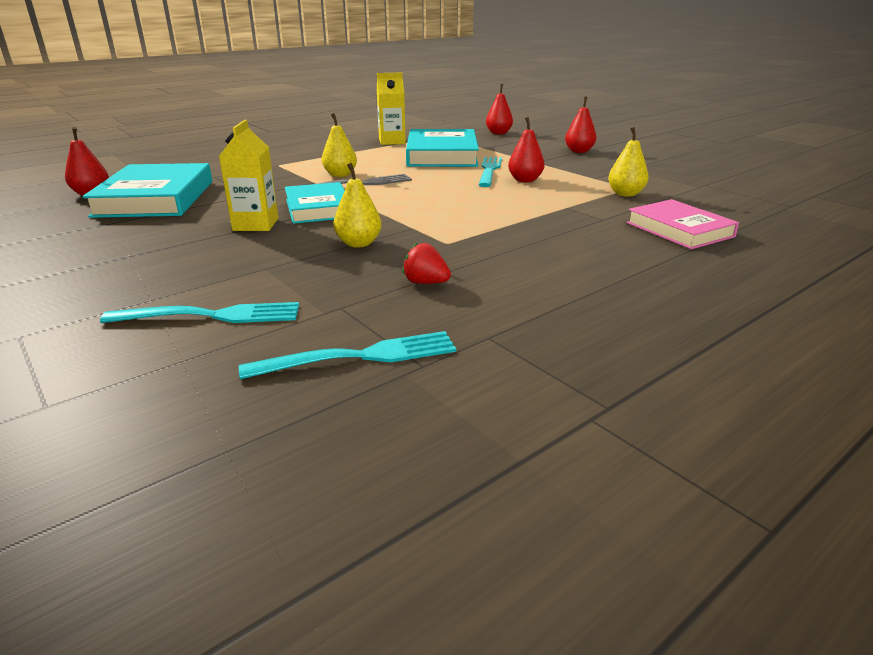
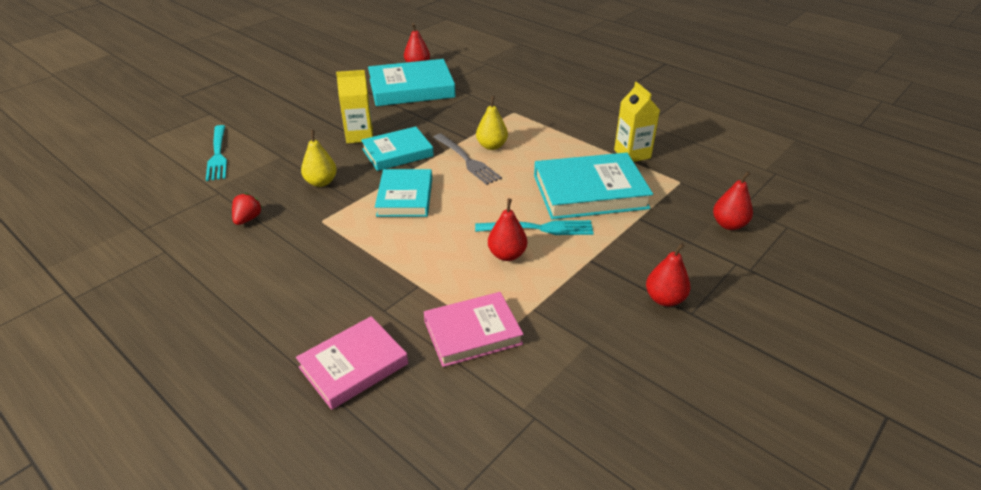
camera: 80 degrees right, 10 degrees up
turquoise fork [239,331,456,379] -> none
yellow pear [608,127,649,197] -> pink book [424,292,524,367]
none -> turquoise book [375,169,432,217]

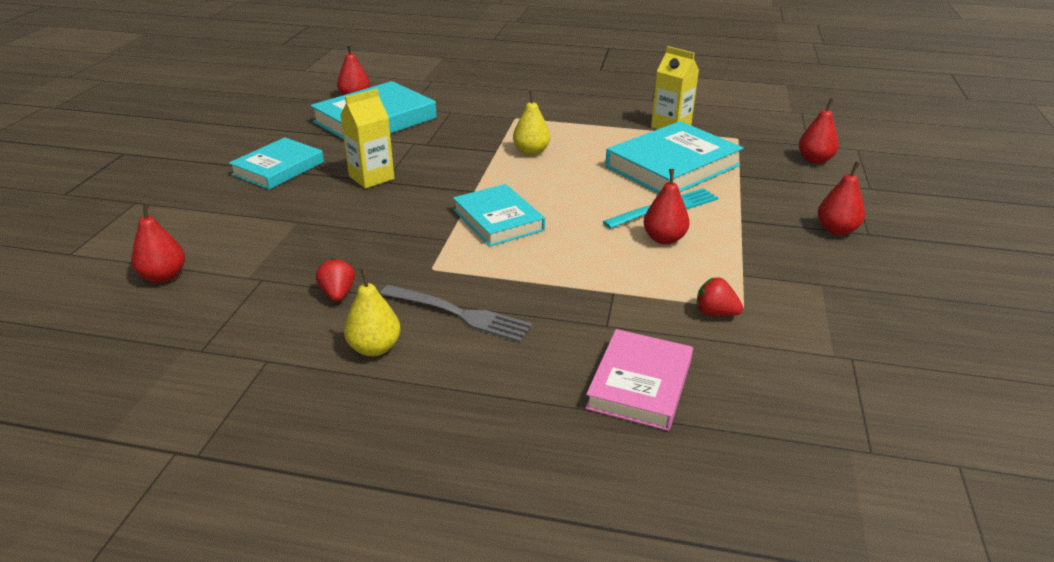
camera: 30 degrees left, 5 degrees down
turquoise fork [206,125,227,181] -> none
yellow pear [301,130,337,187] -> yellow pear moved to [344,268,400,356]
turquoise book [361,127,434,171] -> turquoise book moved to [229,137,324,190]
pink book [424,292,524,367] -> red strawberry [696,277,743,316]
grey fork [433,134,502,185] -> grey fork moved to [380,285,532,342]
none -> red pear [131,202,185,283]

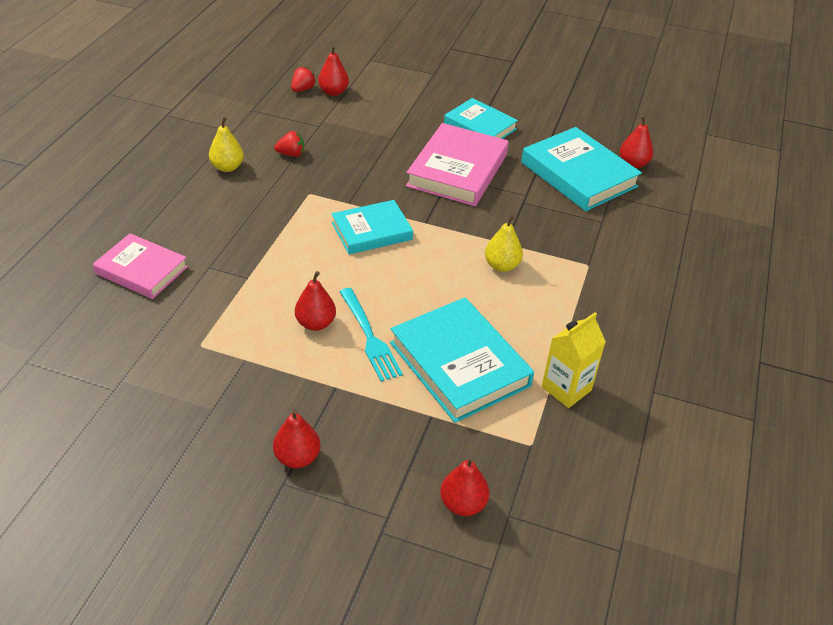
camera: 95 degrees right, 10 degrees up
yellow carton [341,89,394,189] -> pink book [406,123,509,206]
grey fork [380,285,532,342] -> none
red strawberry [696,277,743,316] -> red strawberry moved to [291,67,316,92]

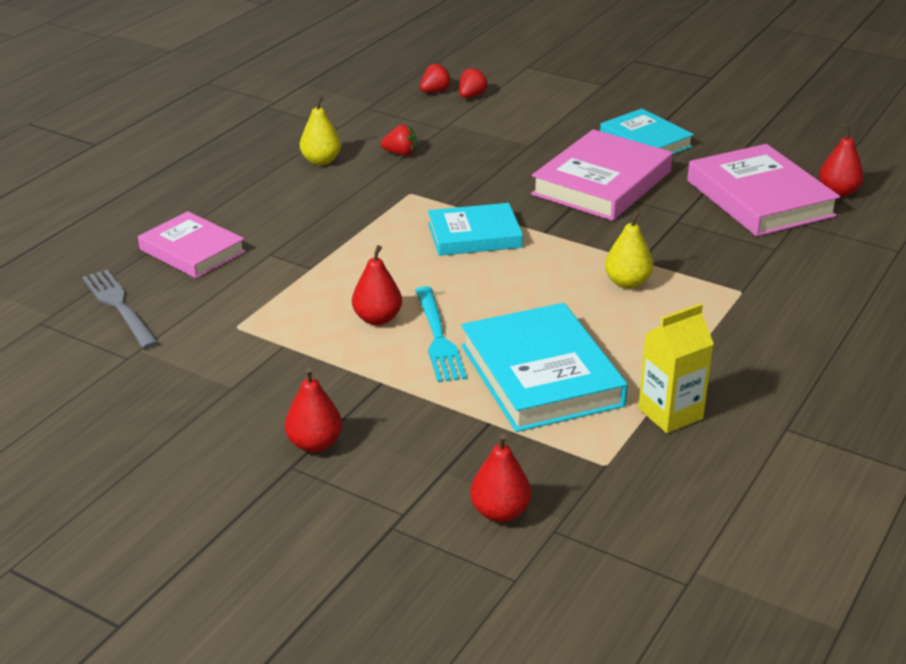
camera: 15 degrees right, 10 degrees down
red pear [318,45,349,96] -> red strawberry [459,67,488,98]
turquoise book [521,127,642,211] -> pink book [687,144,840,236]
none -> grey fork [82,270,159,349]

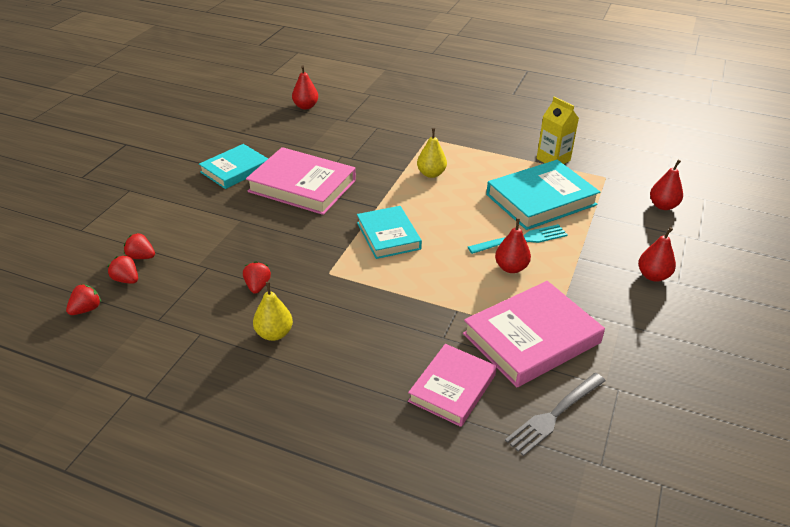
camera: 100 degrees left, 5 degrees up
pink book [687,144,840,236] -> pink book moved to [463,281,605,387]
none -> red strawberry [66,284,101,315]

